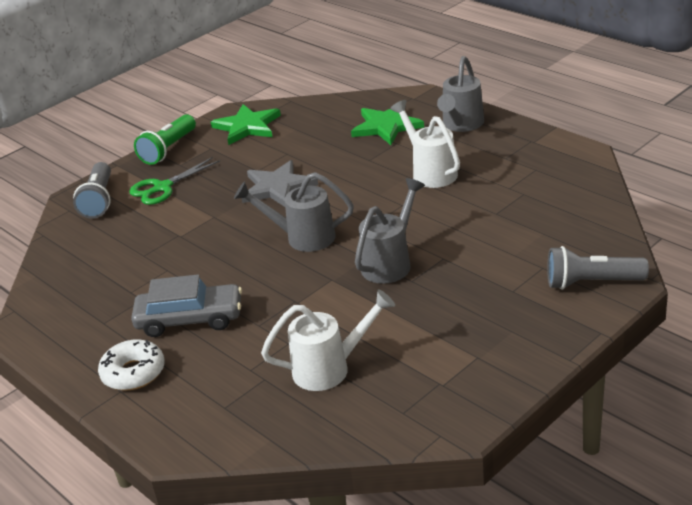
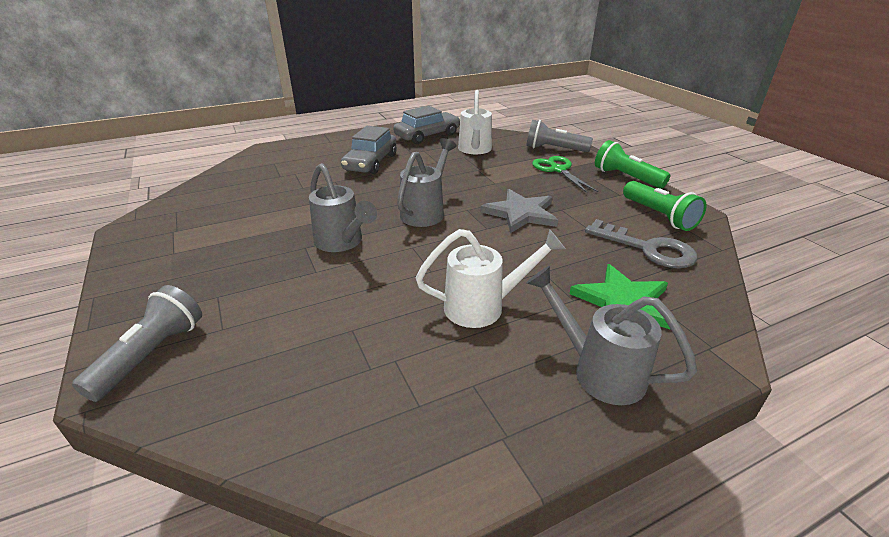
camera: 105 degrees right, 0 degrees up
white donut [98,339,165,391] -> none
green star [211,104,281,145] -> green flashlight [623,181,706,231]
white watering can [261,289,395,391] -> white watering can moved to [458,90,492,154]
none -> grey car [394,106,460,144]
none -> grey key [585,219,697,268]

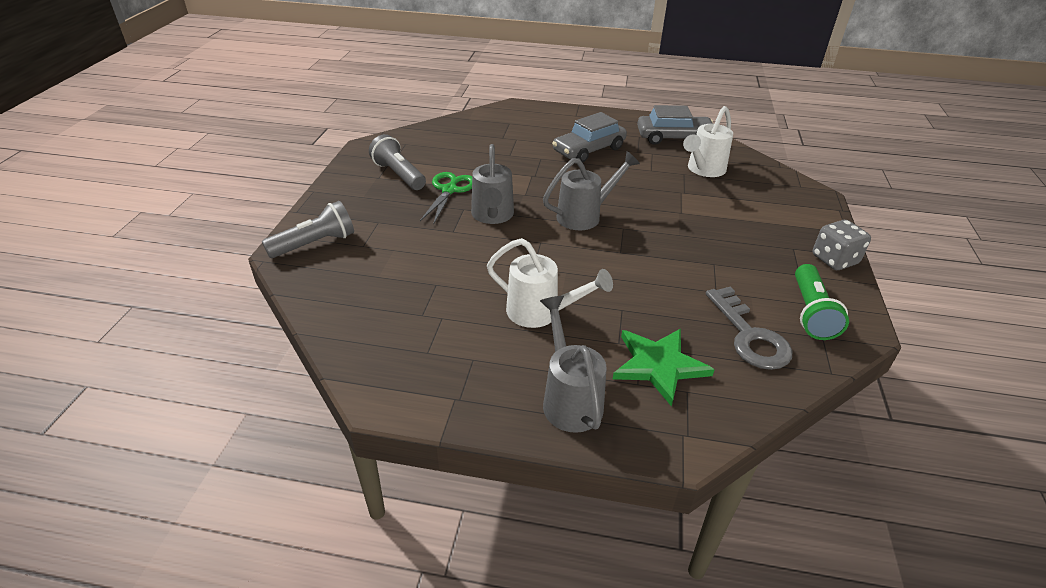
camera: 35 degrees right, 5 degrees up
grey star [480,189,558,233] -> none
grey flashlight [526,120,593,152] -> grey flashlight moved to [369,134,426,190]
green scissors [532,156,598,193] -> green scissors moved to [420,172,472,225]
green flashlight [595,140,671,188] -> grey dice [813,220,871,270]

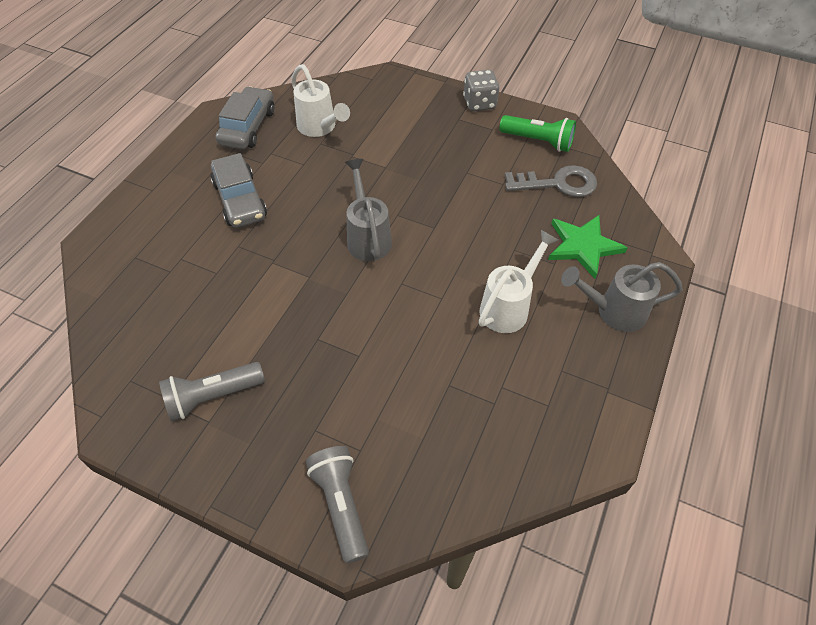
camera: 75 degrees left, 15 degrees up
green scissors [420,172,472,225] -> none
grey watering can [471,144,514,224] -> none

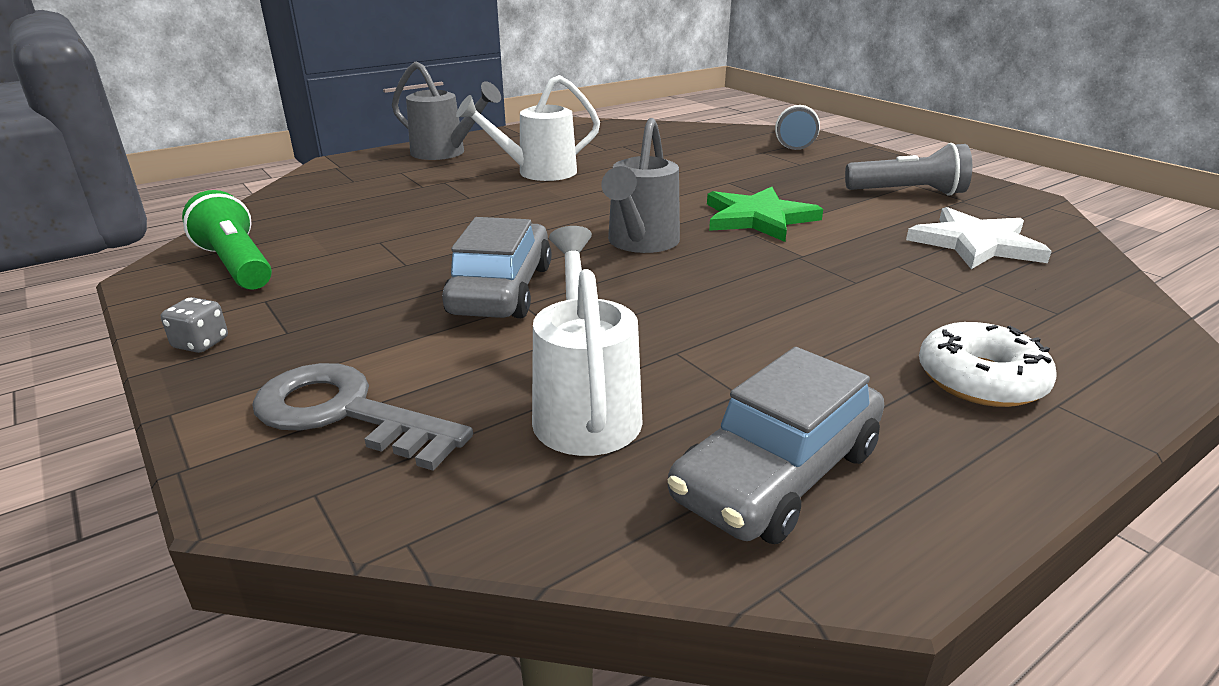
camera: 150 degrees left, 25 degrees down
grey car [211,153,267,228] -> grey car moved to [442,217,551,318]
grey dice [463,70,499,111] -> grey dice [161,297,228,353], size x0.57
grey key [505,165,597,197] -> grey key moved to [252,363,473,471]
green star [548,215,628,279] -> green star moved to [707,187,823,242]
none -> white star [906,207,1052,269]
none -> white donut [919,322,1056,407]

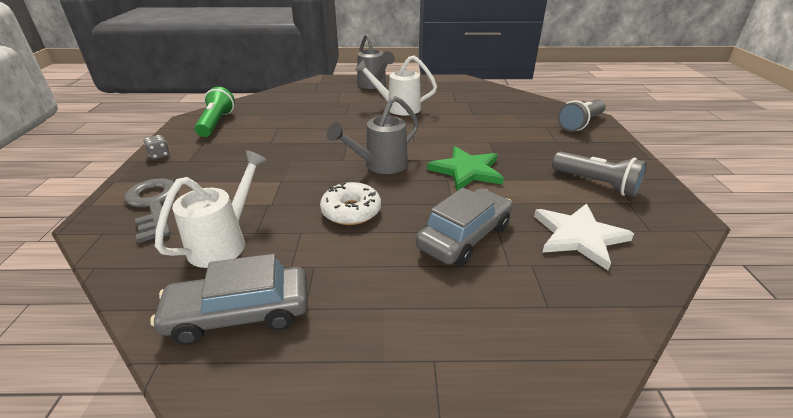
camera: 35 degrees right, 5 degrees up
grey car [442,217,551,318] -> grey car moved to [416,188,512,266]
white donut [919,322,1056,407] -> white donut moved to [320,182,381,225]

